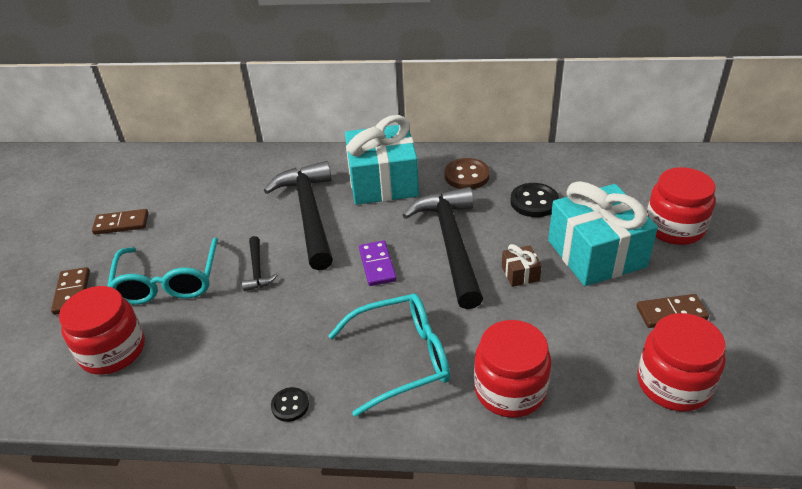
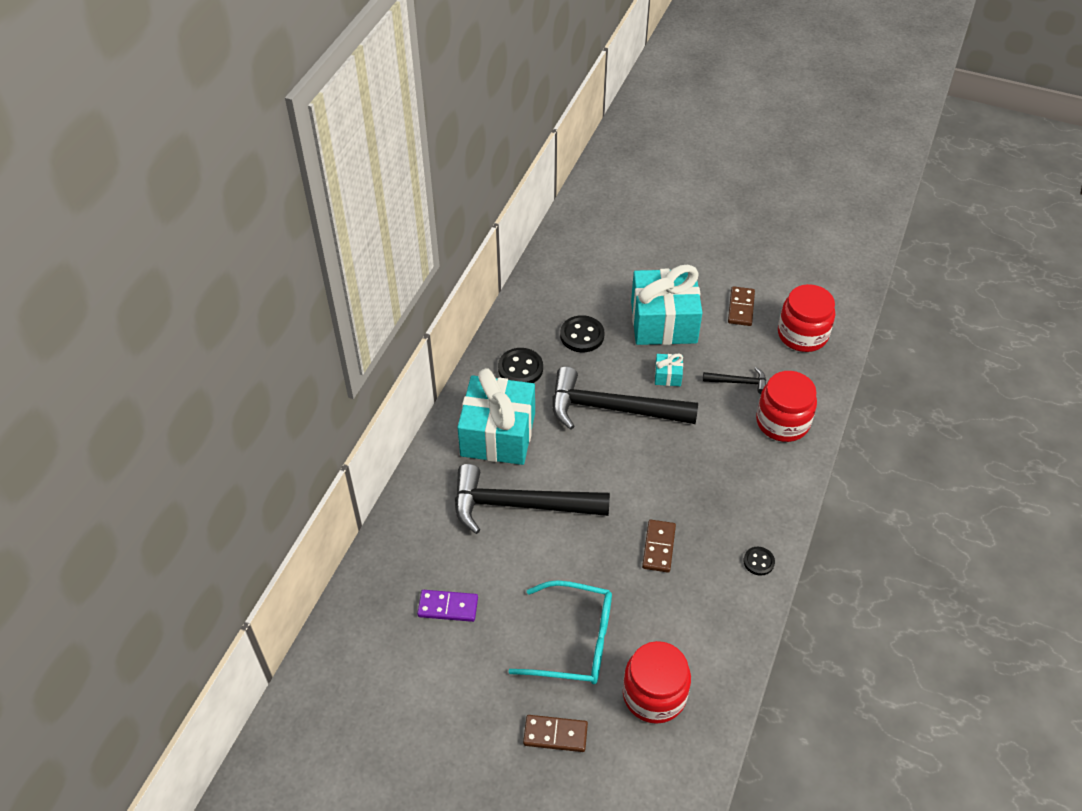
camera: 75 degrees left, 10 degrees up
brown domino [92,209,148,235] -> brown domino moved to [642,520,676,572]
black hammer [242,236,278,291] -> black hammer moved to [703,367,766,394]
turquoise glasses [328,294,450,417] -> none
purple domino [359,240,397,286] -> purple domino moved to [417,590,478,622]
brown button [445,158,490,189] -> black button [498,348,543,383]
brown gift [502,244,542,287] -> turquoise gift [655,354,683,386]
red jar [647,167,716,245] -> none

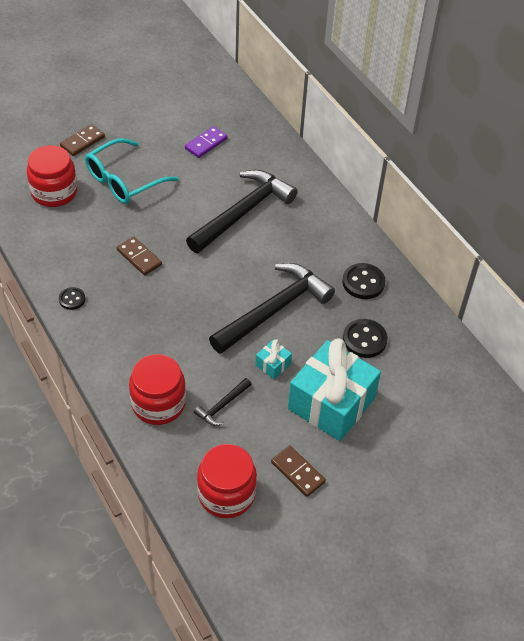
camera: 125 degrees right, 0 degrees up
turquoise gift [457,368,535,465] -> none

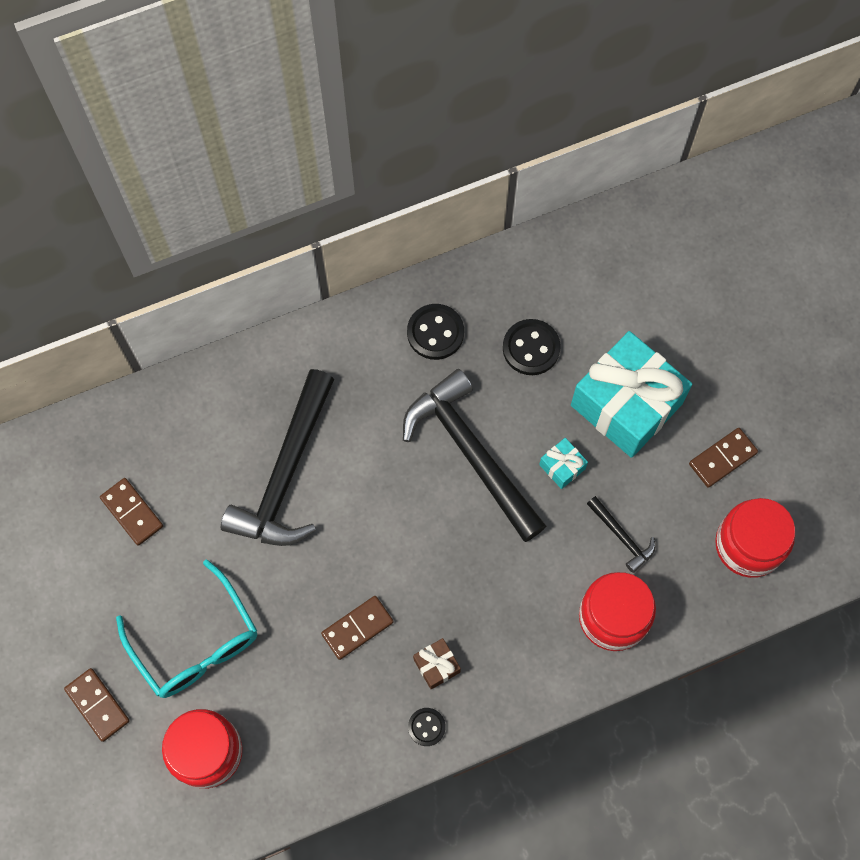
camera: 80 degrees left, 20 degrees up
purple domino [185,126,228,158] -> brown domino [100,478,163,546]
black hammer [186,170,297,253] -> black hammer turned 120 degrees counterclockwise [221,369,334,546]
none -> brown gift [413,638,461,689]

